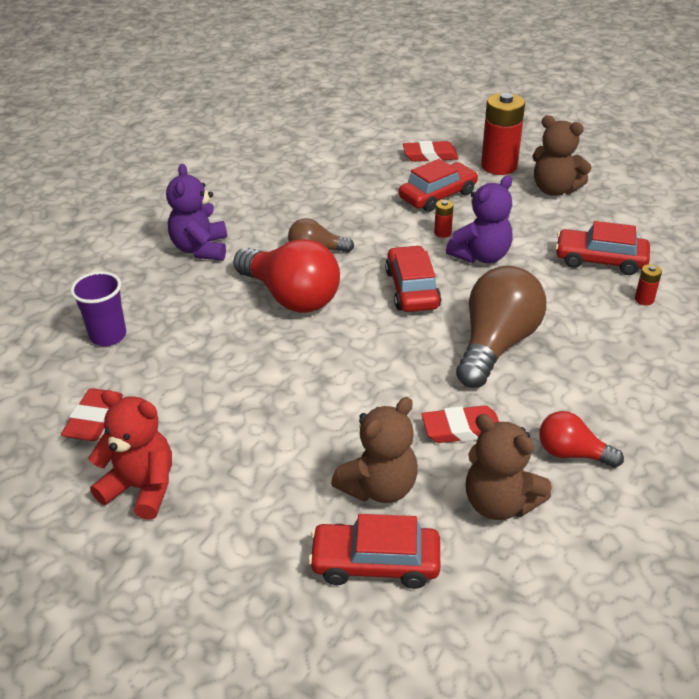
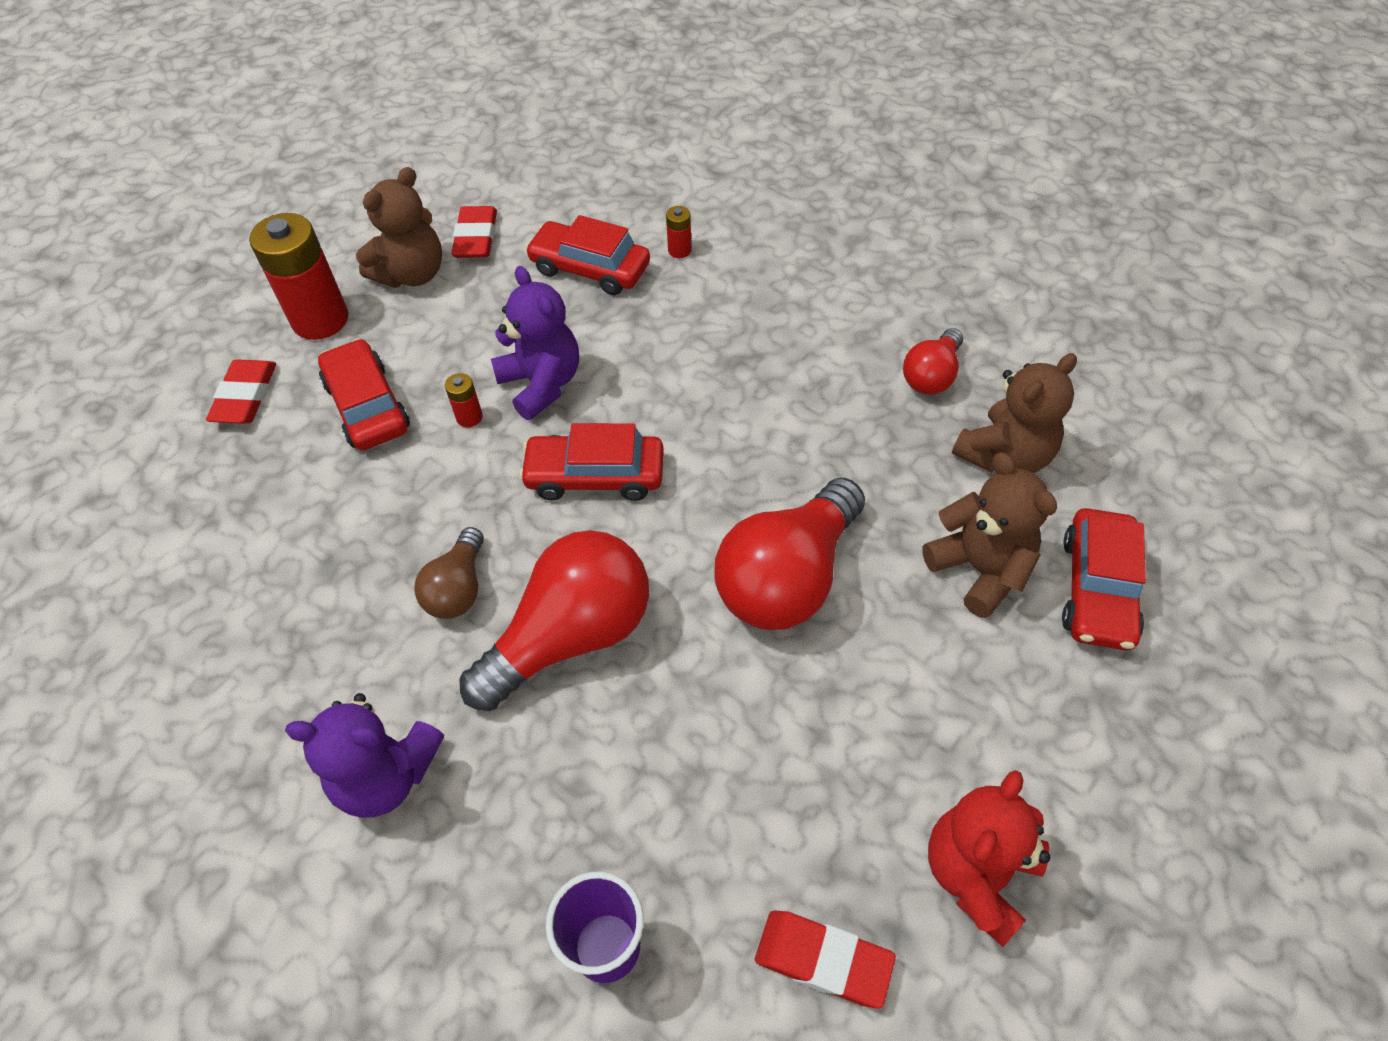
camera: 80 degrees left, 15 degrees up
red eraser [421,405,499,443] -> red eraser moved to [451,206,497,258]
brown light bulb [456,266,546,388] -> none
red car [555,221,650,275] -> red car turned 90 degrees clockwise [525,215,650,295]
none -> red light bulb [714,478,865,630]

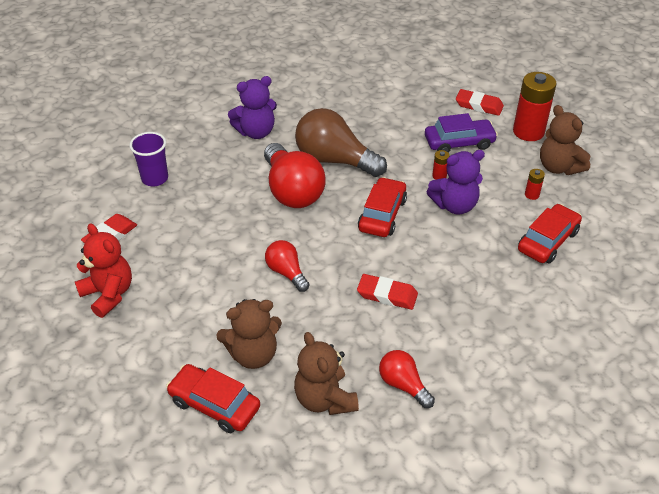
camera: 105 degrees right, 10 degrees down
purple teddy bear [285,693,444,818] -> purple teddy bear turned 135 degrees counterclockwise [228,76,277,139]
red car [318,339,410,450] -> purple car [425,113,498,153]
brown light bulb [414,527,484,619] -> brown light bulb [295,108,387,177], size x1.86
red eraser [451,206,497,258] -> red eraser moved to [357,274,418,310]
red battery [666,206,692,258] -> red battery moved to [525,169,545,200]
red light bulb [714,478,865,630] -> red light bulb [265,240,309,292], size x0.54

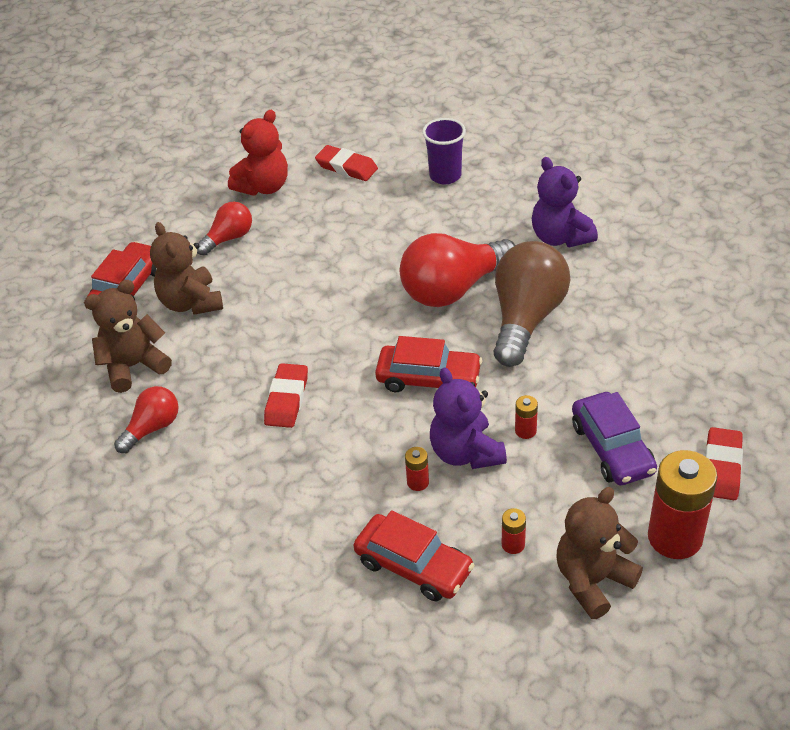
camera: 85 degrees right, 0 degrees up
red light bulb [265,240,309,292] -> red light bulb moved to [197,202,252,255]
none -> red battery [405,447,429,491]

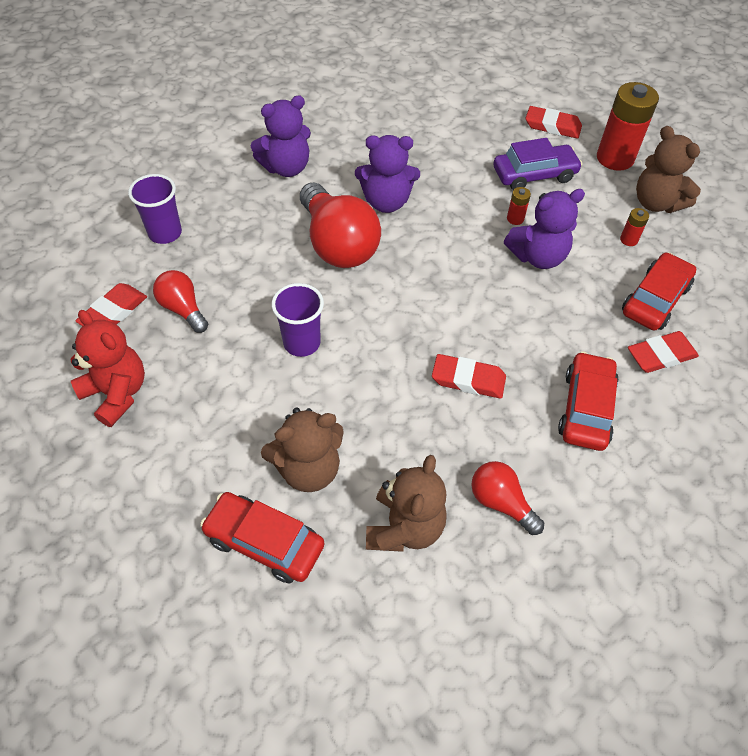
camera: 90 degrees left, 10 degrees up
brown teddy bear [84,280,172,393] -> brown teddy bear turned 135 degrees counterclockwise [366,455,447,552]
red light bulb [197,202,252,255] -> red light bulb moved to [153,270,208,333]
red car [375,336,482,392] -> red car moved to [558,351,619,451]
red battery [405,447,429,491] -> none
brown light bulb [493,241,570,367] -> purple teddy bear [355,135,420,213]
none -> purple cup [272,283,324,357]
none -> red eraser [628,331,699,373]

